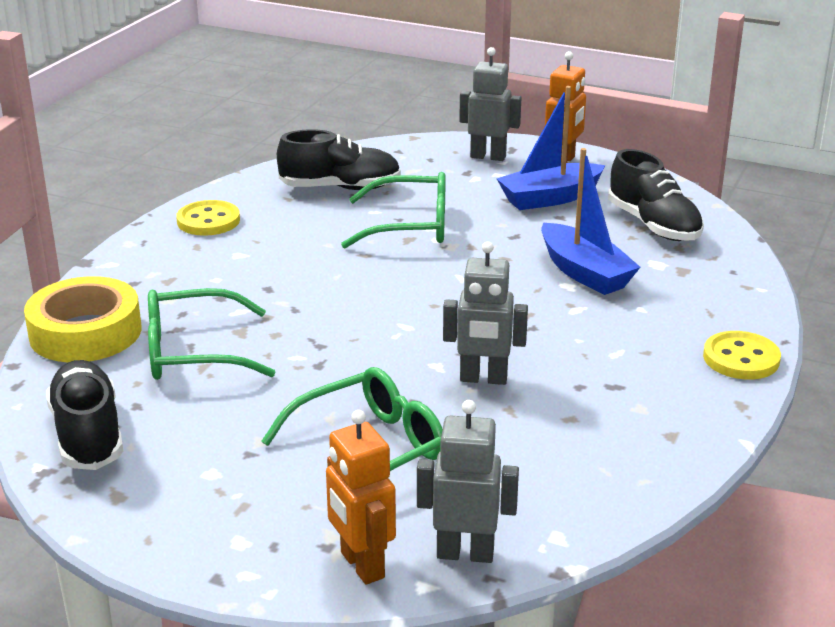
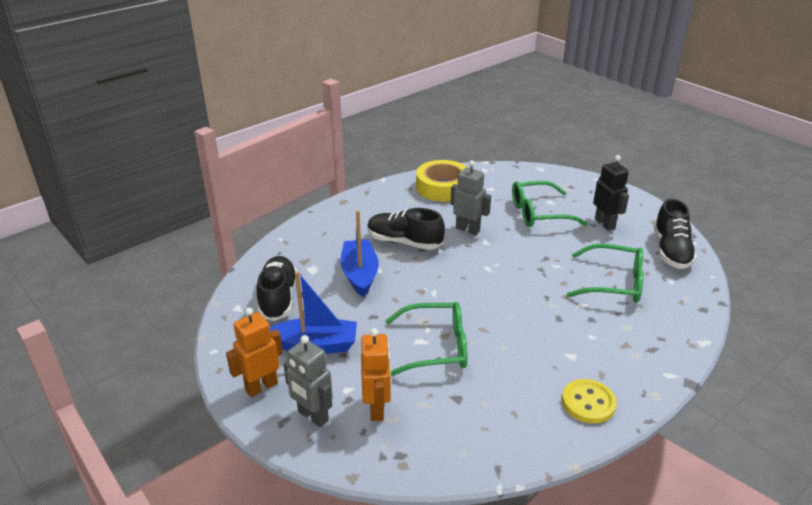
camera: 155 degrees left, 5 degrees up
yellow tape [24,276,141,362] -> yellow tape moved to [416,160,467,202]
black shoe [277,129,401,190] -> black shoe moved to [367,208,445,250]
orange robot [326,410,396,585] -> orange robot moved to [361,328,391,421]
green glasses [341,172,446,248] -> green glasses turned 150 degrees clockwise [385,302,467,376]
grey robot [417,400,519,563] -> none
yellow button [703,331,781,380] -> none
none -> black robot [593,155,629,231]

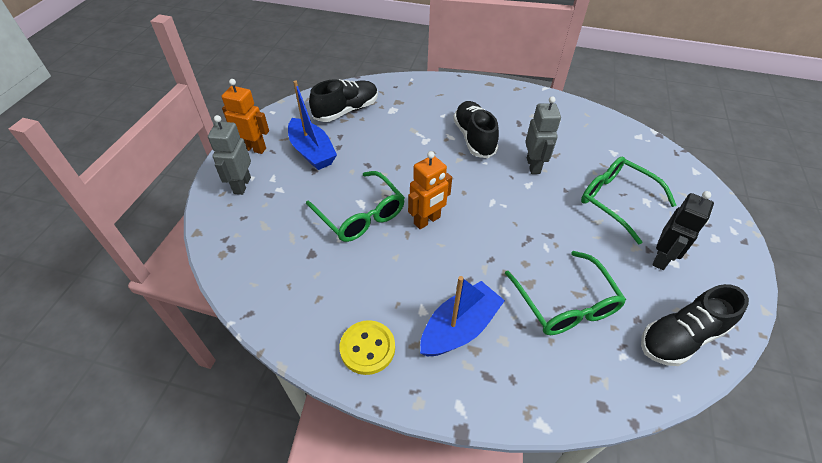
camera: 55 degrees right, 15 degrees up
blue boat [341,210,379,297] -> blue boat moved to [420,276,505,357]
orange robot [361,328,391,421] -> orange robot moved to [408,151,452,229]
yellow tape [416,160,467,202] -> none

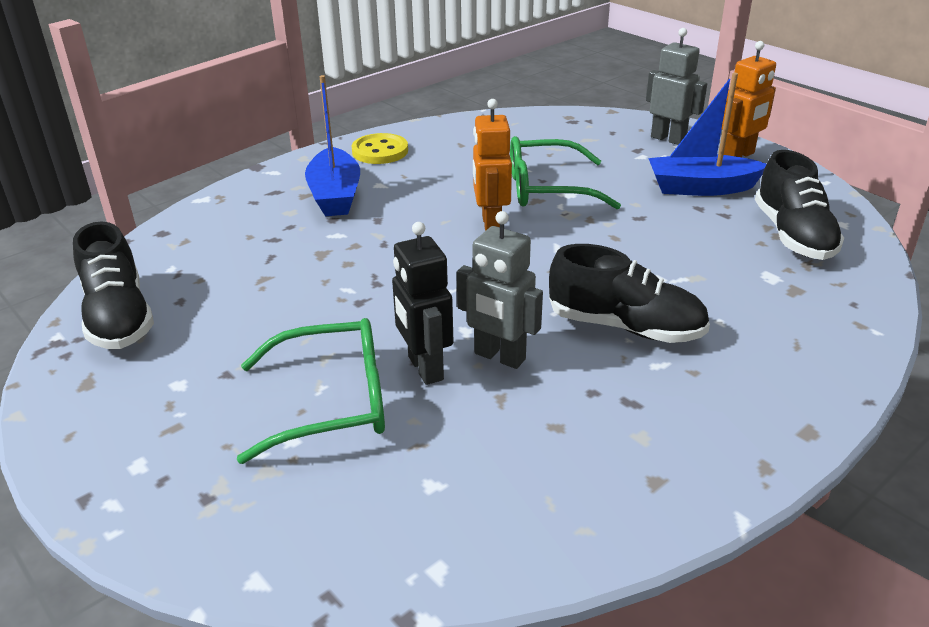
camera: 125 degrees right, 15 degrees down
green glasses [505,251,626,335] -> none
black shoe [641,284,749,366] -> black shoe turned 150 degrees clockwise [73,221,154,349]
black robot [652,191,714,270] -> black robot moved to [392,222,454,385]

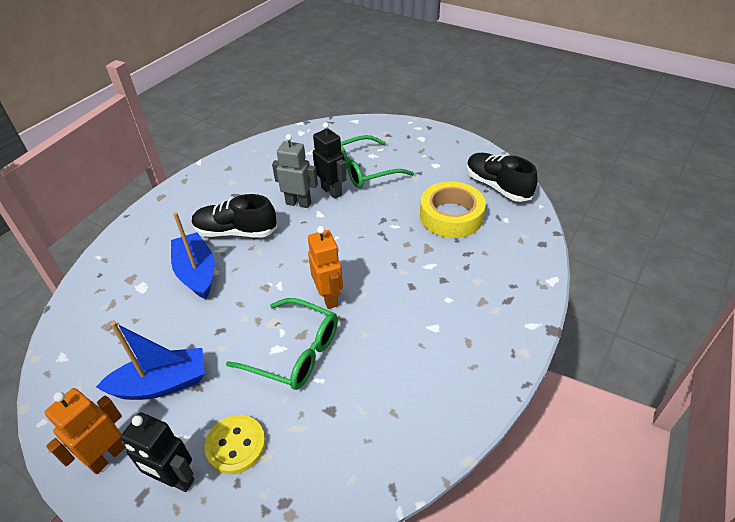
camera: 165 degrees right, 10 degrees up
blue boat [305,75,360,216] -> blue boat moved to [171,212,215,299]
yellow button [352,133,408,164] -> yellow button moved to [204,415,266,474]
green glasses [510,136,621,209] -> green glasses turned 45 degrees clockwise [226,298,338,390]
grey robot [646,28,707,145] -> black robot [121,412,194,492]
black shoe [755,150,844,260] -> none
none -> yellow tape [420,182,486,238]

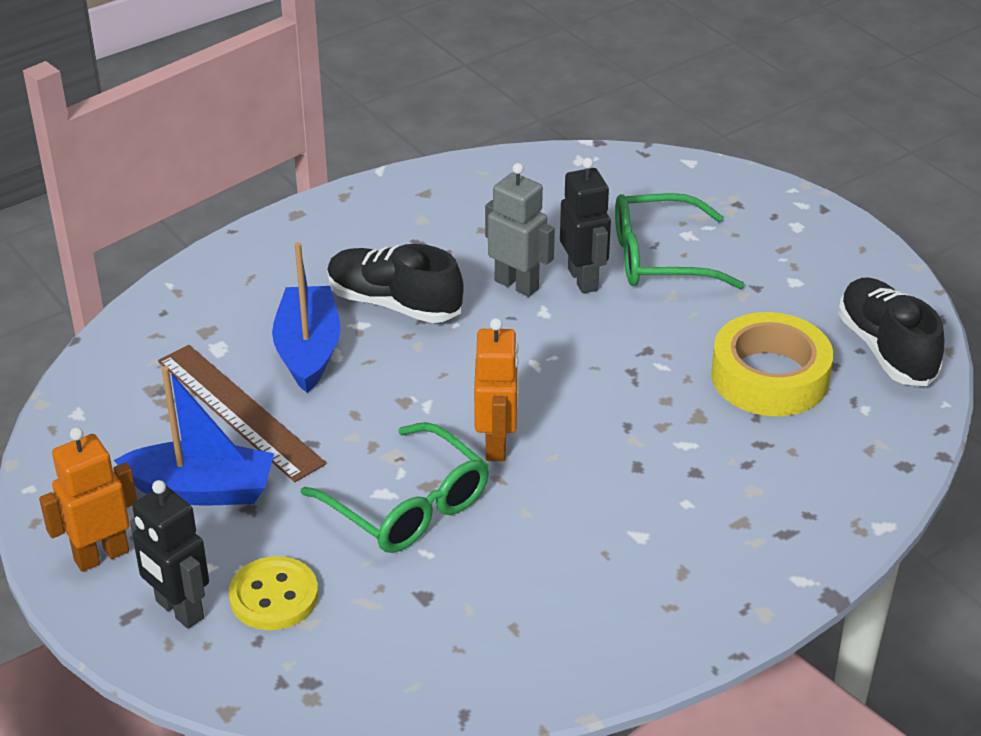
camera: 20 degrees right, 5 degrees down
none -> brown ruler [158,345,326,482]

